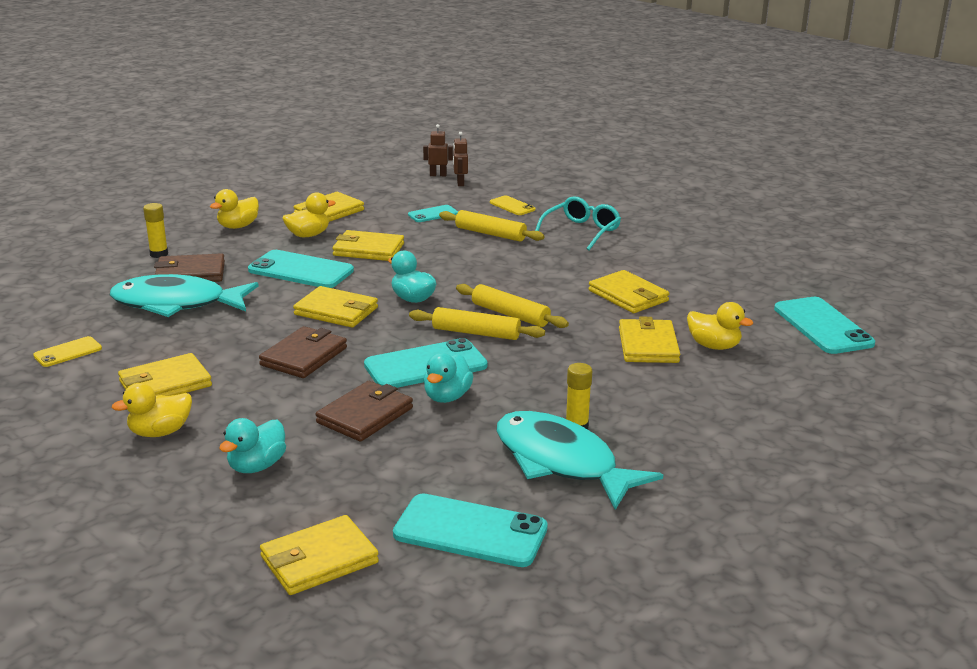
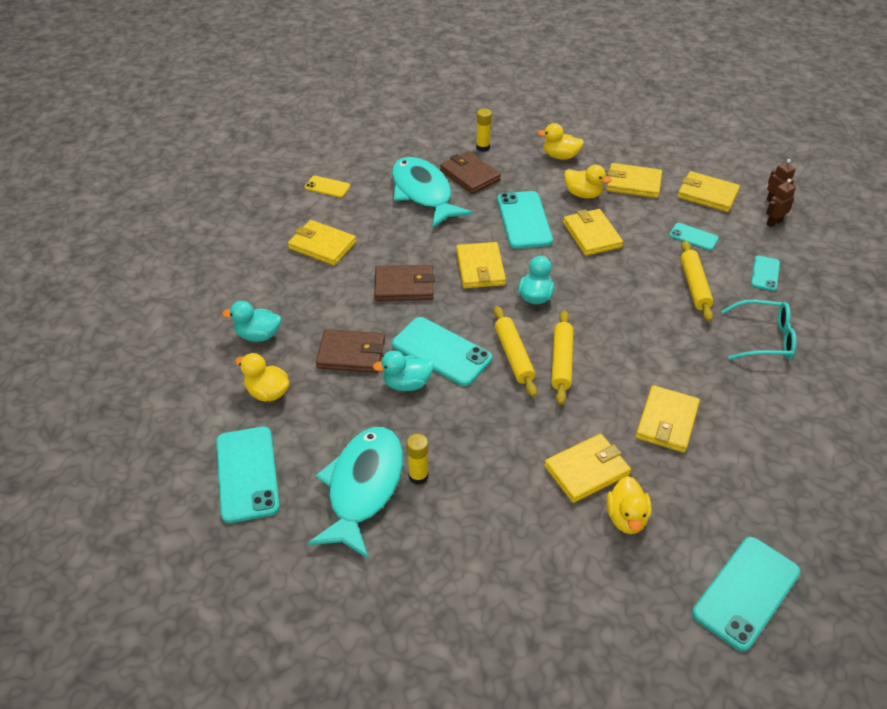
camera: 60 degrees right, 20 degrees up
yellow duck [112,383,192,437] -> yellow duck moved to [235,353,289,401]
yellow wallet [260,515,379,595] -> yellow wallet moved to [678,171,740,212]
yellow phone [490,195,535,215] -> turquoise phone [751,256,780,291]

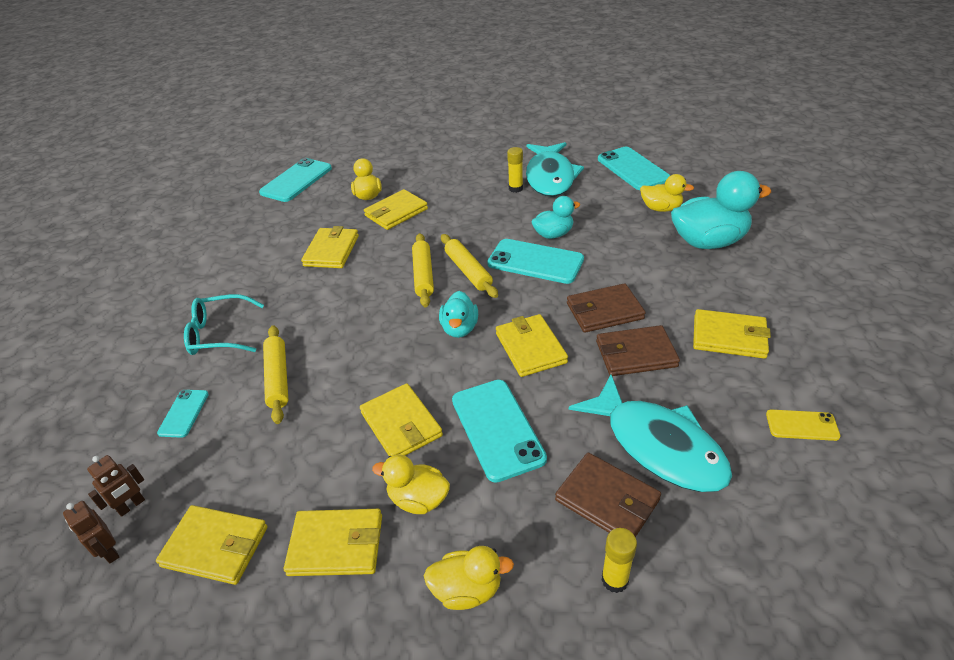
camera: 170 degrees right, 5 degrees down
turquoise duck [222,301,281,342] -> turquoise duck [671,171,771,249], size x1.78
brown wallet [316,329,385,373] -> brown wallet moved to [596,325,680,376]
turquoise phone [669,223,719,250] -> none

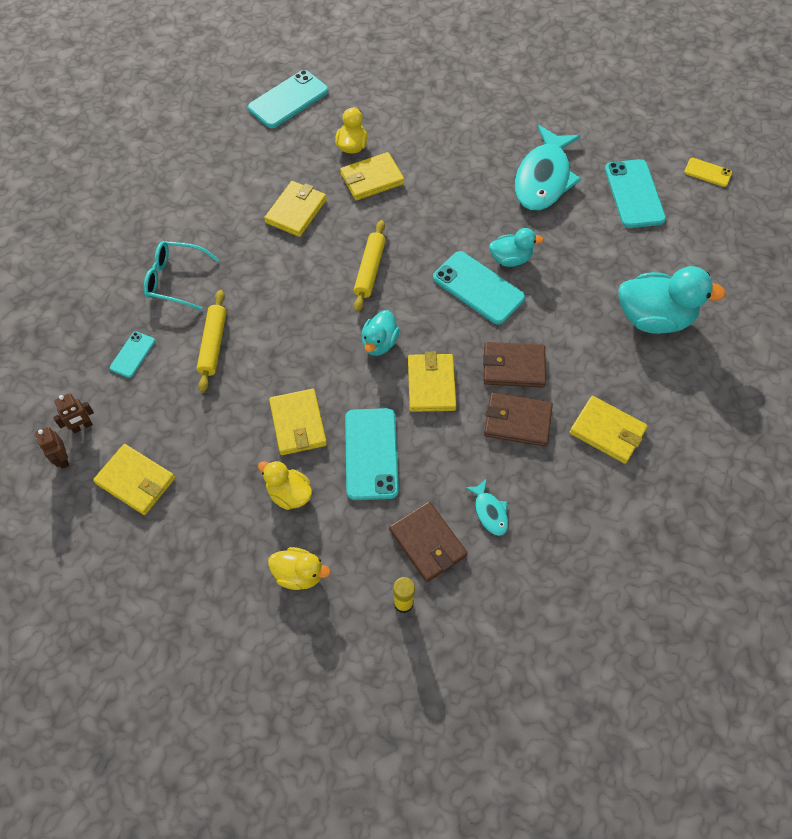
camera: 15 degrees right, 20 degrees up
yellow wallet [284,509,382,576] -> none
yellow rolling pin [441,234,498,298] -> none
yellow glue stick [507,147,523,193] -> none
turquoise fish [569,375,732,492] -> turquoise fish [465,478,508,536], size x0.44
yellow duck [640,174,694,212] -> none
yellow phone [766,409,841,441] -> yellow phone moved to [684,158,732,187]

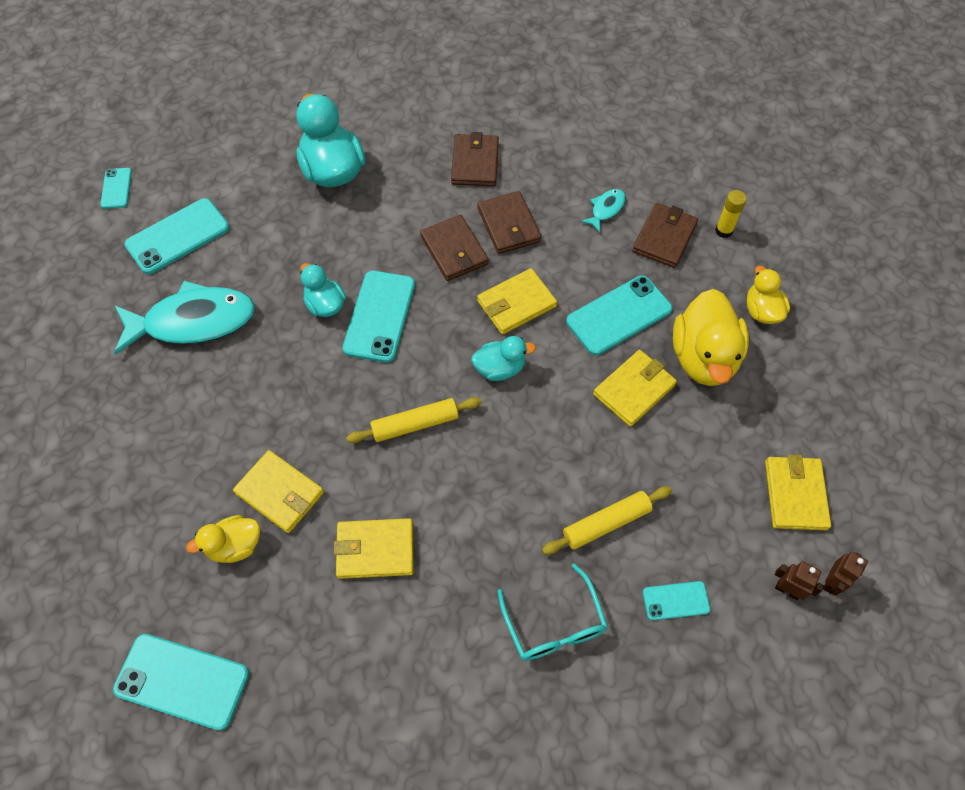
camera: 120 degrees left, 0 degrees up
yellow duck [258,460,312,510] -> yellow duck [673,289,749,386], size x1.78
yellow wallet [570,396,648,464] -> brown wallet [451,132,499,186]
yellow phone [684,158,732,187] -> turquoise phone [100,168,132,209]

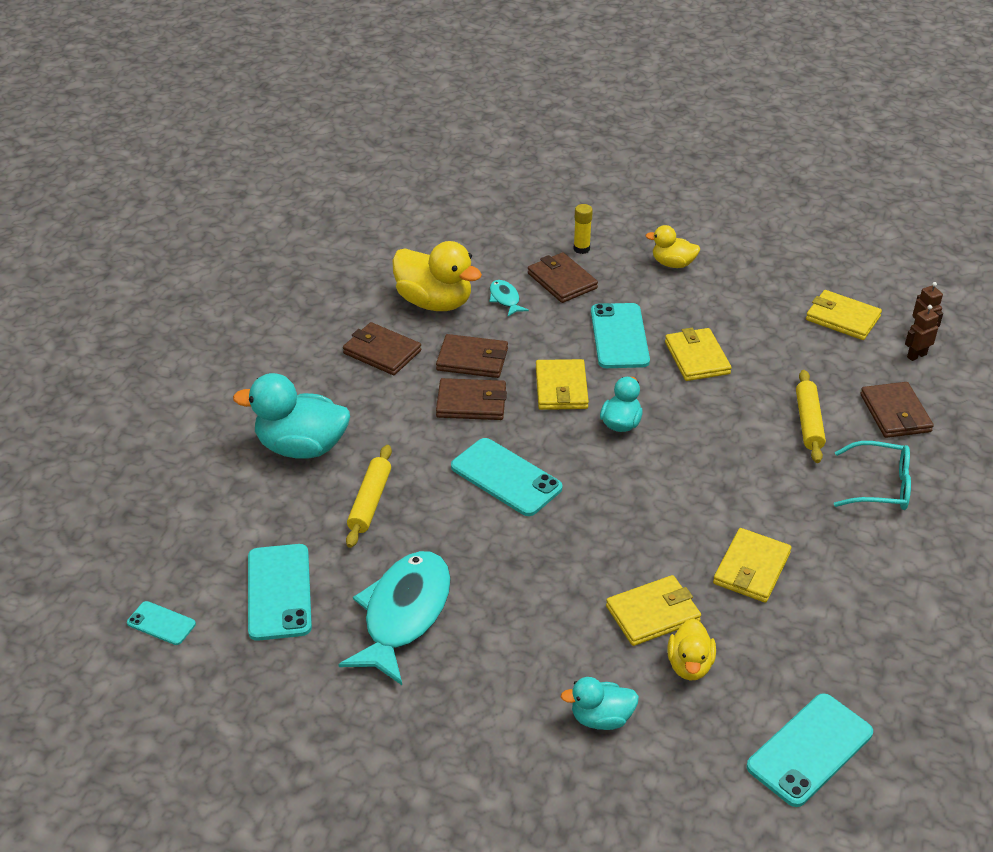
camera: 60 degrees left, 20 degrees down
turquoise duck [300,263,346,317] -> turquoise duck moved to [561,677,639,730]
yellow rolling pin [346,397,482,443] -> yellow rolling pin moved to [346,445,392,548]
turquoise phone [643,581,710,620] -> brown wallet [860,382,934,438]
yellow duck [673,289,749,386] -> yellow duck moved to [392,241,482,311]

